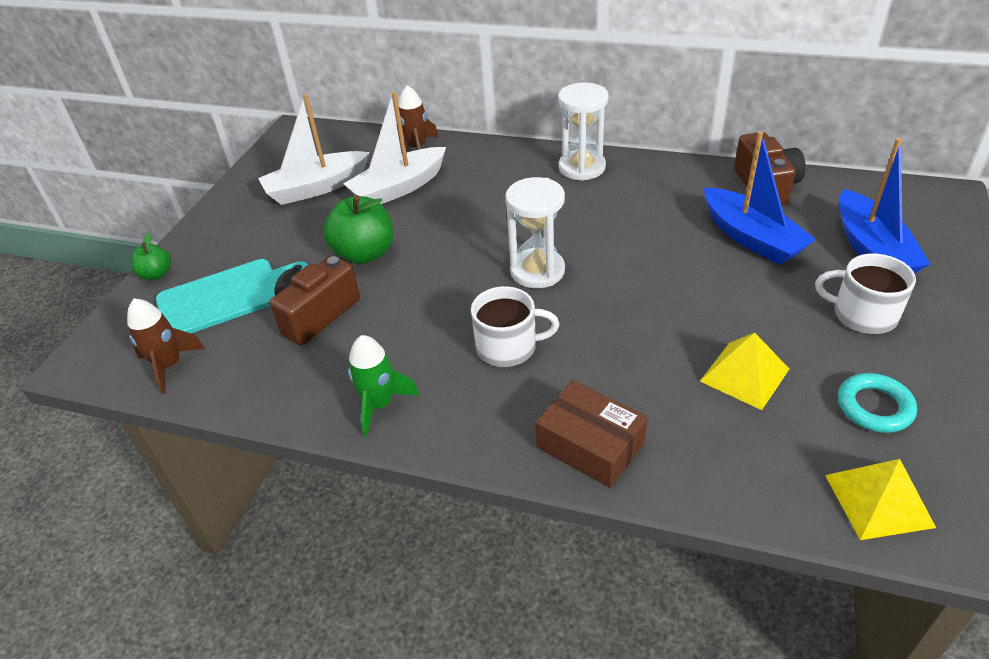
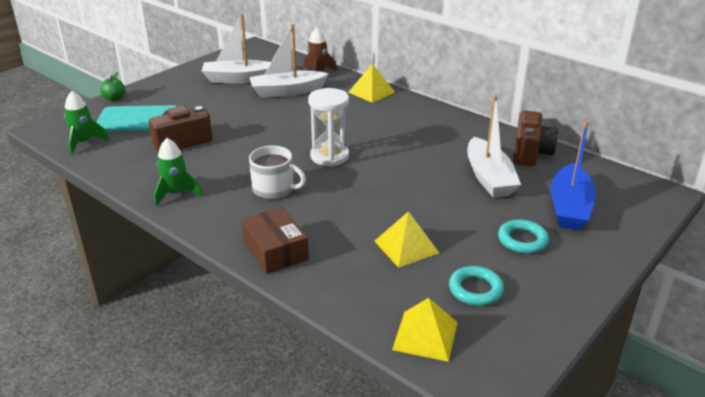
camera: 20 degrees right, 10 degrees down
brown rocket [127,298,205,394] -> green rocket [64,91,109,155]
green apple [323,195,393,264] -> none
white hourglass [558,83,609,181] -> none
blue boat [704,131,817,265] -> white boat [467,95,521,198]
white mug [815,254,916,334] -> turquoise ring [498,219,549,254]
none -> yellow pyramid [349,64,395,103]

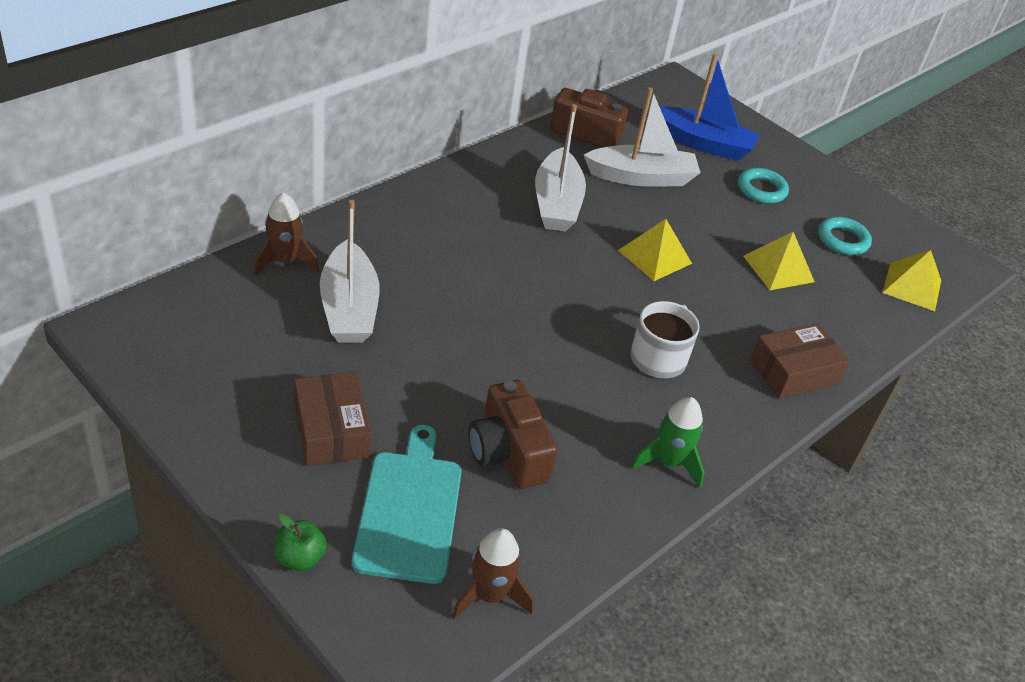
camera: 90 degrees left, 10 degrees up
green rocket [64,91,109,155] -> brown rocket [452,528,533,619]
white boat [202,14,271,83] -> white boat moved to [535,104,586,232]
white hourglass [308,88,349,167] -> none
yellow pyramid [349,64,395,103] -> yellow pyramid moved to [618,219,692,281]
none -> brown box [294,372,372,466]

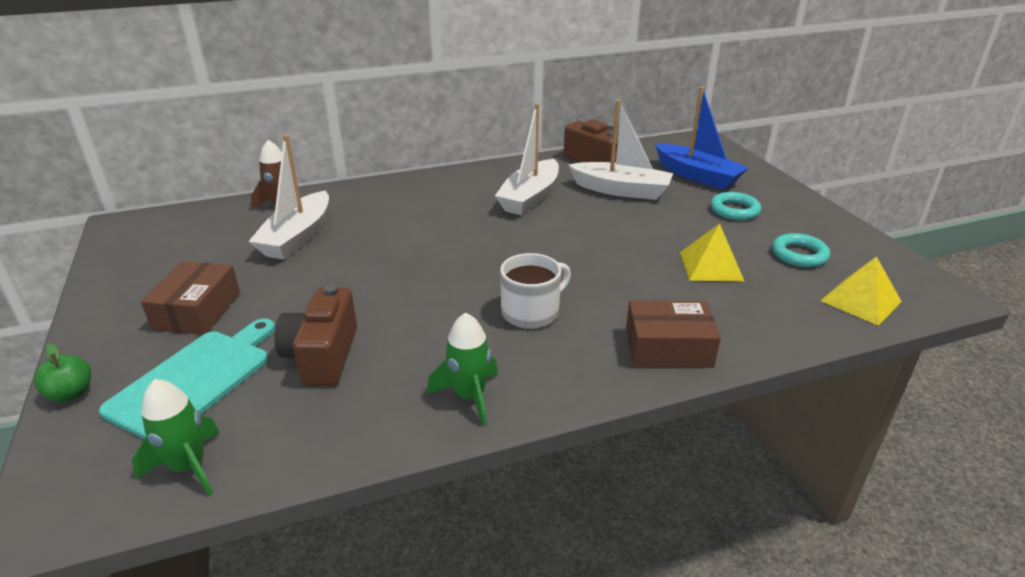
camera: 30 degrees right, 10 degrees down
brown rocket [452,528,533,619] -> green rocket [132,379,219,496]
yellow pyramid [618,219,692,281] -> none

